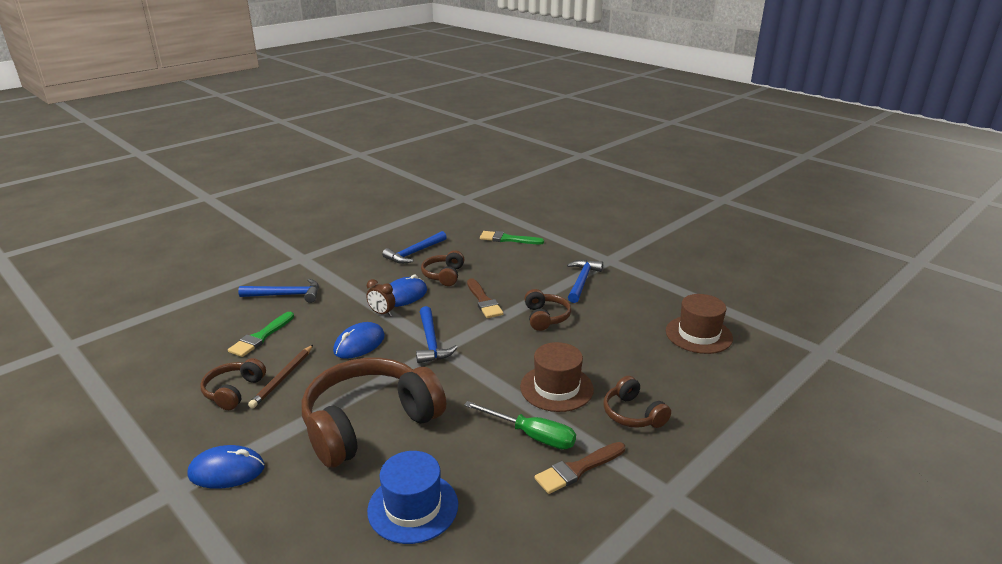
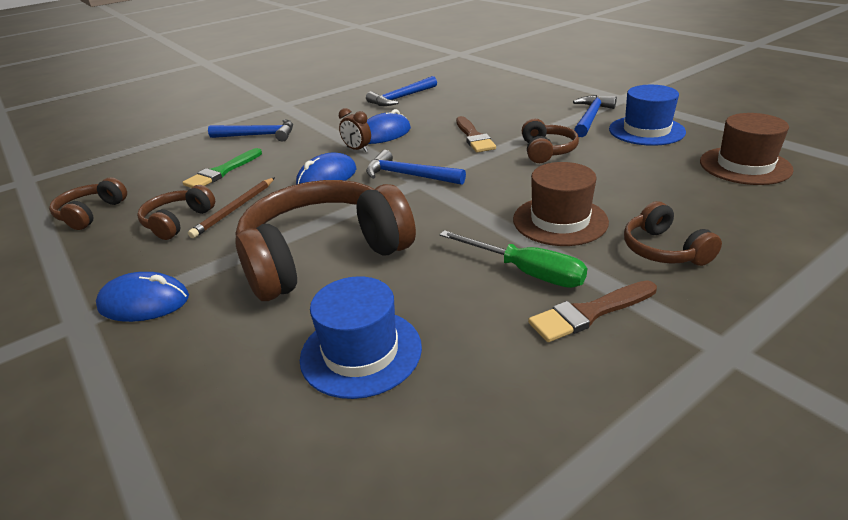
camera: 10 degrees right, 5 degrees up
blue hammer [416,306,458,363] -> blue hammer turned 120 degrees clockwise [366,150,466,185]
brown headphones [421,250,465,286] -> brown headphones moved to [49,177,127,230]
green brush [480,231,544,244] -> none
none -> blue hat [609,85,686,146]

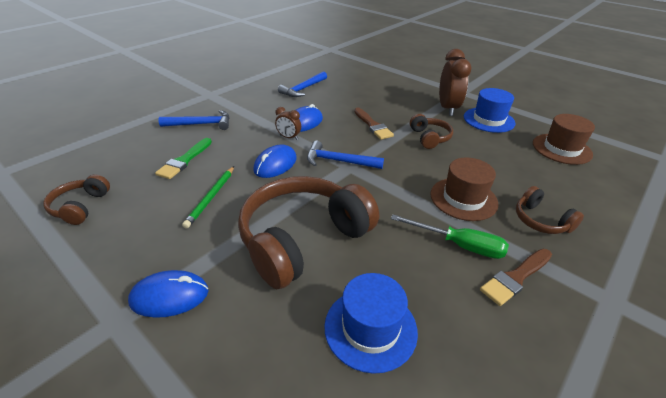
camera: 15 degrees left, 5 degrees up
brown headphones [137,185,215,240] -> none
brown pencil [188,177,275,238] -> green pencil [182,166,234,229]
blue hammer [573,95,617,137] -> brown clock [439,49,472,116]

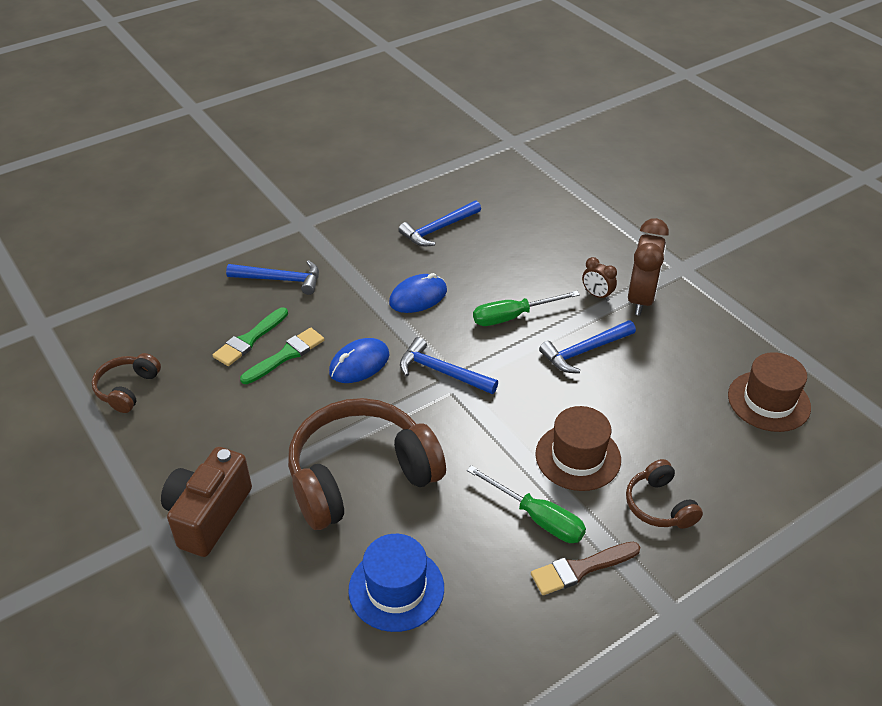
camera: 15 degrees right, 5 degrees up
blue mouse [128,270,209,318] -> brown camera [161,447,252,557]
green pencil [182,166,234,229] -> none
brown clock [275,107,301,140] -> brown clock moved to [582,257,617,301]
brown brush [354,108,394,140] -> green screwdriver [473,291,580,326]
brown headphones [410,114,453,149] -> blue hammer [539,320,636,373]
blue hat [464,88,516,133] -> none
none -> green brush [240,328,325,384]

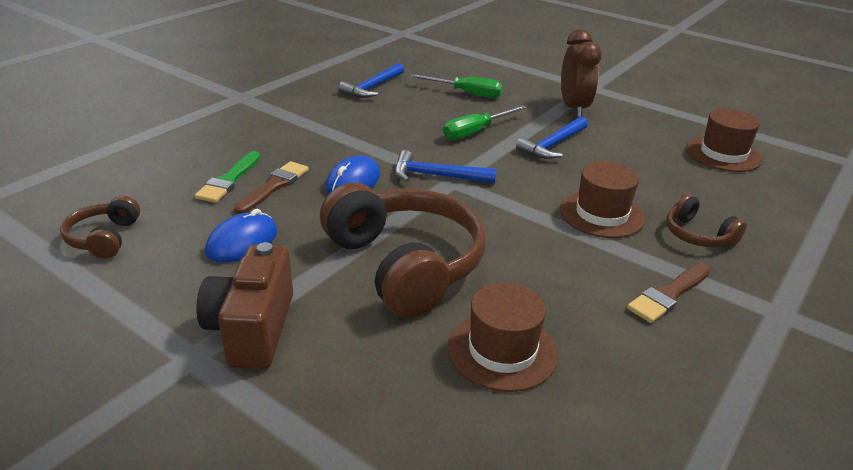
camera: 20 degrees left, 10 degrees down
blue hammer [226,260,319,295] -> none
green brush [240,328,325,384] -> brown brush [234,161,309,214]
brown headphones [288,398,446,530] -> brown headphones turned 105 degrees clockwise [320,183,486,317]
blue hat [348,534,444,632] -> brown hat [448,282,558,392]
blue mouse [389,273,447,313] -> blue mouse moved to [205,209,278,263]
green screwdriver [467,465,586,543] -> green screwdriver moved to [410,74,503,98]
brown clock [582,257,617,301] -> none

